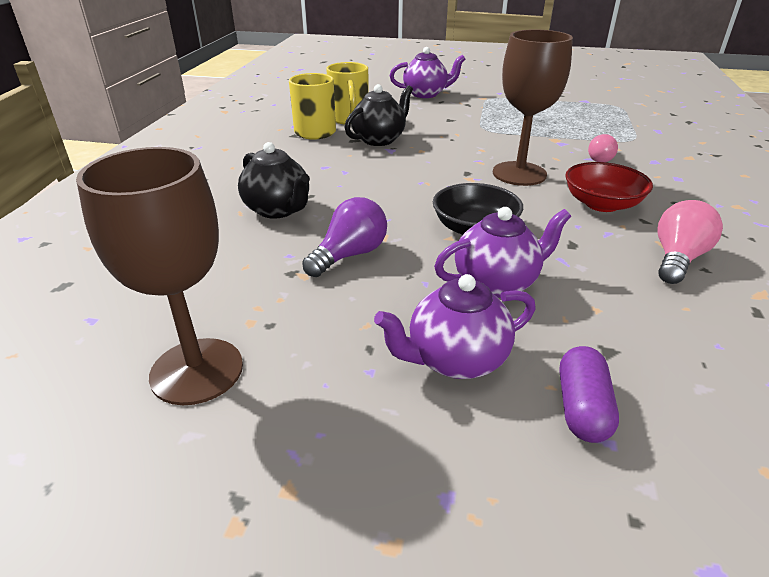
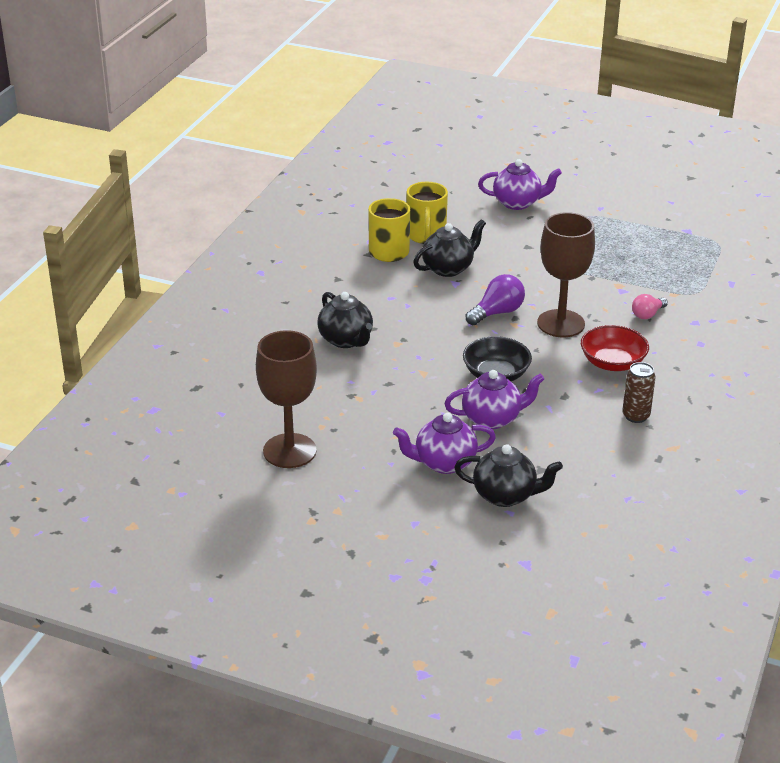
camera: 10 degrees right, 0 degrees up
purple light bulb [302,197,387,277] -> purple light bulb moved to [466,274,525,325]
purple capsule [559,346,619,443] -> black teapot [454,444,563,507]
pink light bulb [657,200,723,284] -> brown can [622,362,656,423]

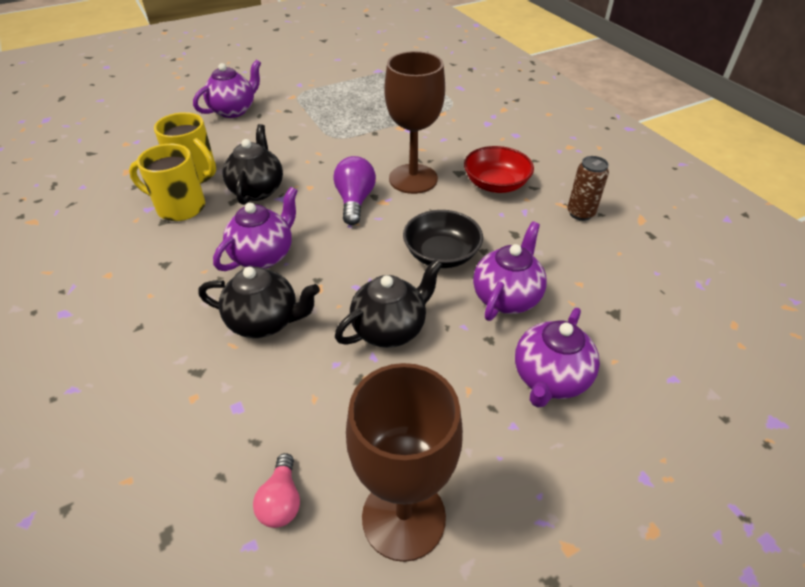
camera: 50 degrees left, 10 degrees up
black teapot [454,444,563,507] -> black teapot moved to [335,259,442,348]
pink light bulb [632,294,668,319] -> pink light bulb moved to [253,453,300,528]
none -> purple teapot [213,187,298,271]

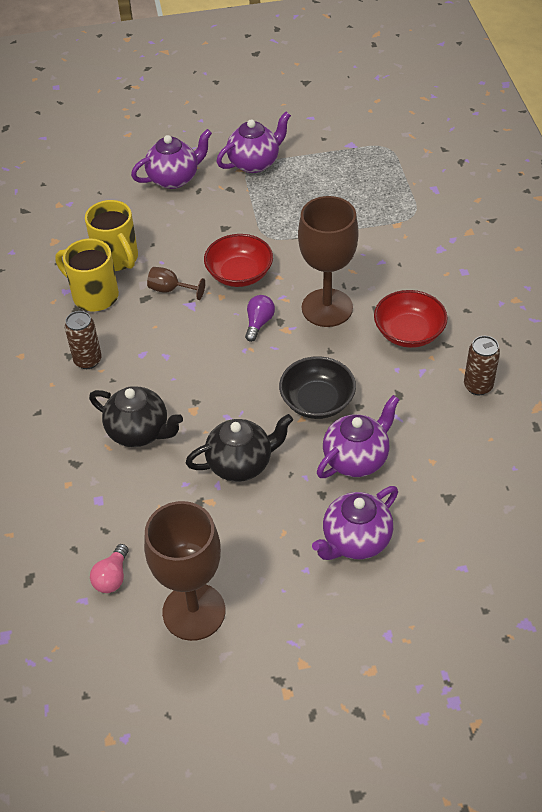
camera: 20 degrees right, 5 degrees up
purple teapot [213,187,298,271] -> purple teapot moved to [217,112,291,173]
black teapot [222,124,283,205] -> brown goblet [147,267,205,300]
purple light bulb [333,156,376,225] -> purple light bulb [245,295,275,342], size x0.66
none -> brown can [65,311,102,369]
none -> red bowl [204,234,273,287]

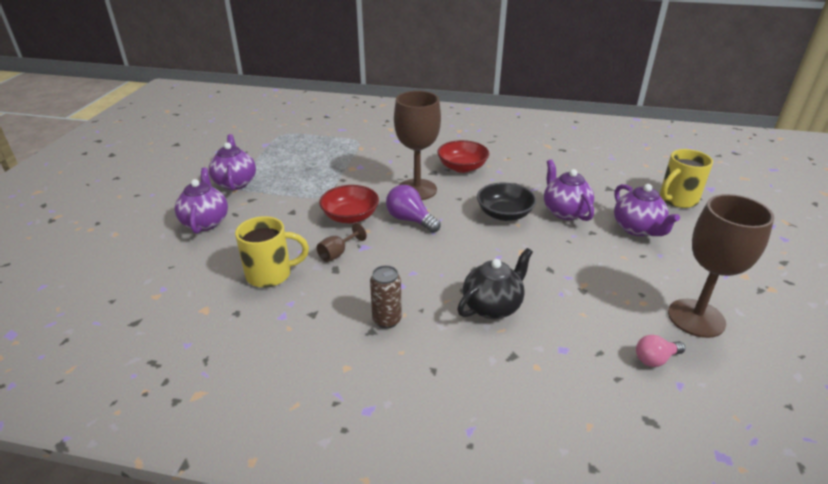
camera: 70 degrees left, 15 degrees down
yellow mug [55,239,119,311] -> yellow mug moved to [660,149,713,208]
pink light bulb [90,544,128,593] -> pink light bulb turned 120 degrees clockwise [636,335,685,367]
black teapot [186,414,293,482] -> none
purple light bulb [245,295,275,342] -> purple light bulb [386,185,441,233], size x1.52
brown can [464,336,500,395] -> none

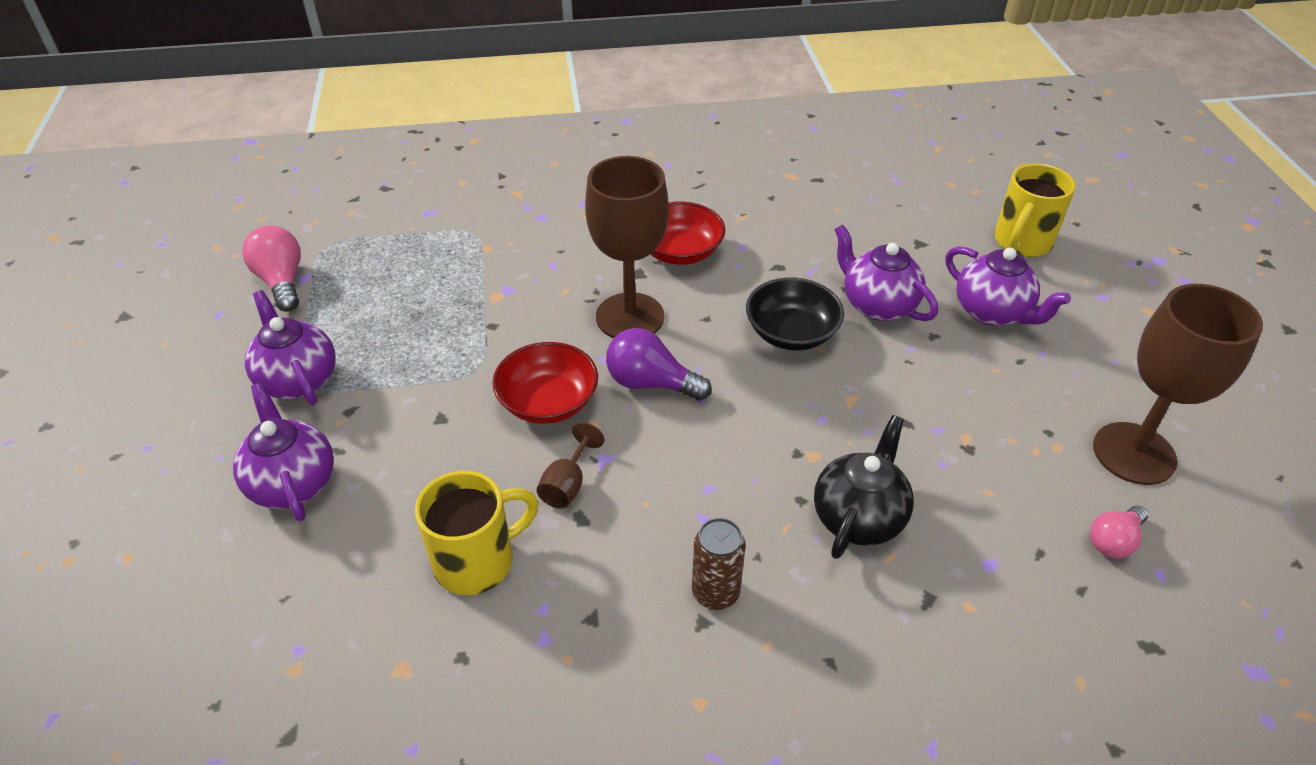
camera: 20 degrees left, 10 degrees up
none -> pink light bulb [242,225,301,312]

